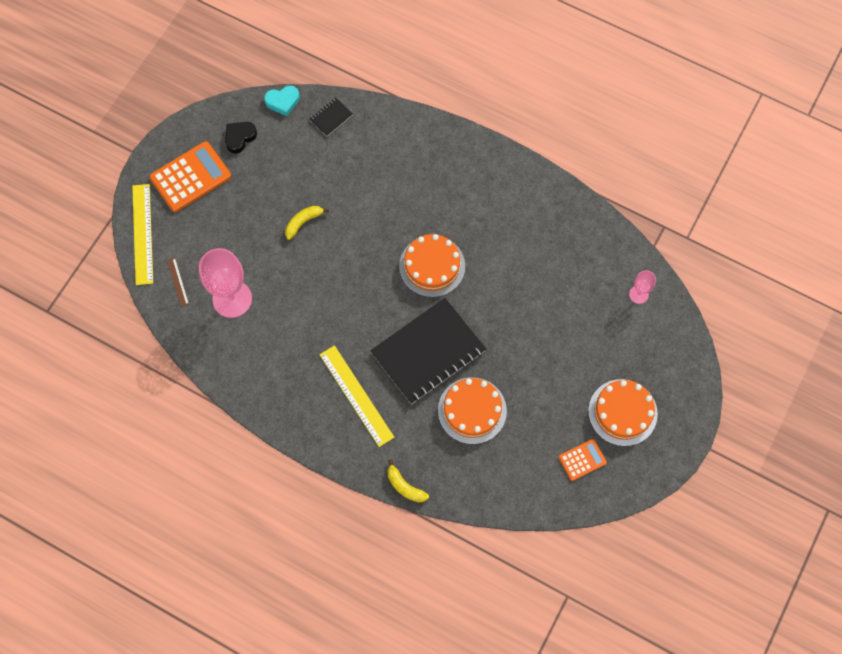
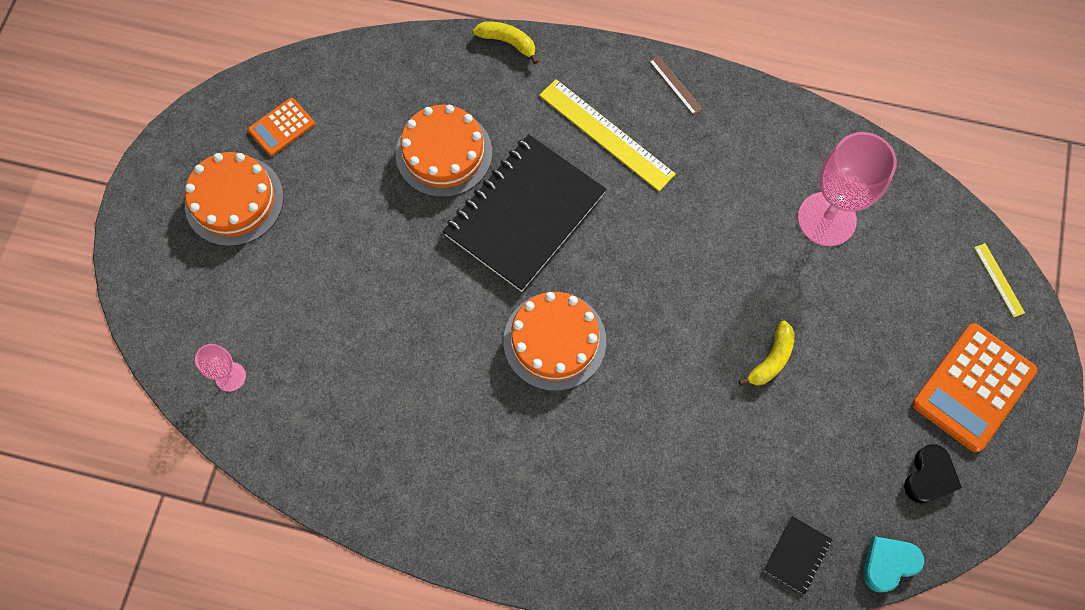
camera: 165 degrees right, 0 degrees up
yellow ruler [132,184,153,285] -> yellow ruler [974,243,1025,317], size x0.48
brown ruler [167,258,189,307] -> brown ruler moved to [649,55,703,115]

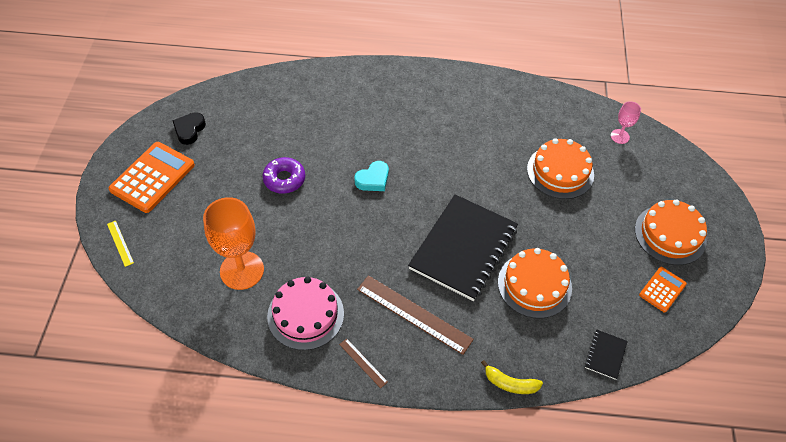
camera: 170 degrees right, 15 degrees down
orange cake [503,292,606,391] -> orange cake moved to [527,138,594,199]
yellow ruler [539,79,676,191] -> brown ruler [357,275,474,355]
yellow banana [739,321,795,386] -> purple donut [262,157,305,194]
black notebook [764,516,832,595] -> black notebook moved to [585,330,628,380]
pink goblet [798,132,897,246] -> orange goblet [203,197,264,290]
turquoise heart [863,536,924,592] -> turquoise heart moved to [354,161,389,191]
none -> pink cake [267,277,344,350]

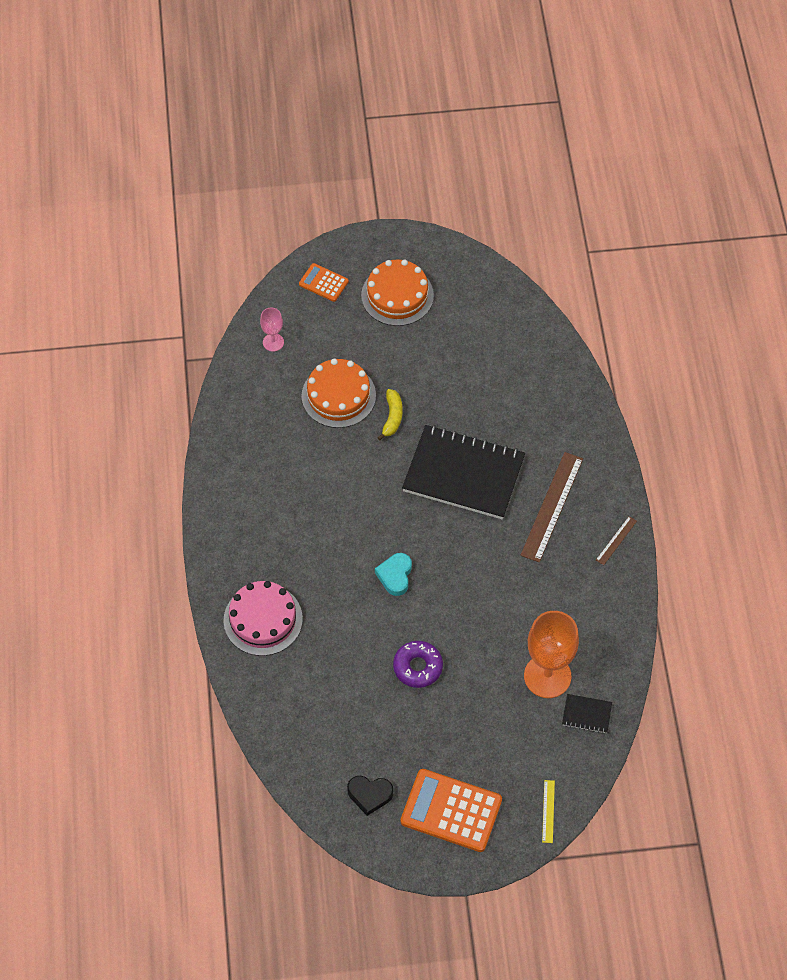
camera: 100 degrees left, 5 degrees up
yellow ruler [107,220,134,267] -> yellow ruler turned 45 degrees counterclockwise [542,780,555,843]
pink cake [267,277,344,350] -> pink cake moved to [223,581,303,656]
turquoise heart [354,161,389,191] -> turquoise heart turned 120 degrees counterclockwise [375,553,412,596]
yellow banana [481,360,543,394] -> yellow banana moved to [377,389,403,440]
orange cake [498,248,572,318] -> none
black notebook [585,330,628,380] -> black notebook moved to [562,694,612,733]
orange calculator [639,267,687,313] -> orange calculator moved to [299,263,349,302]

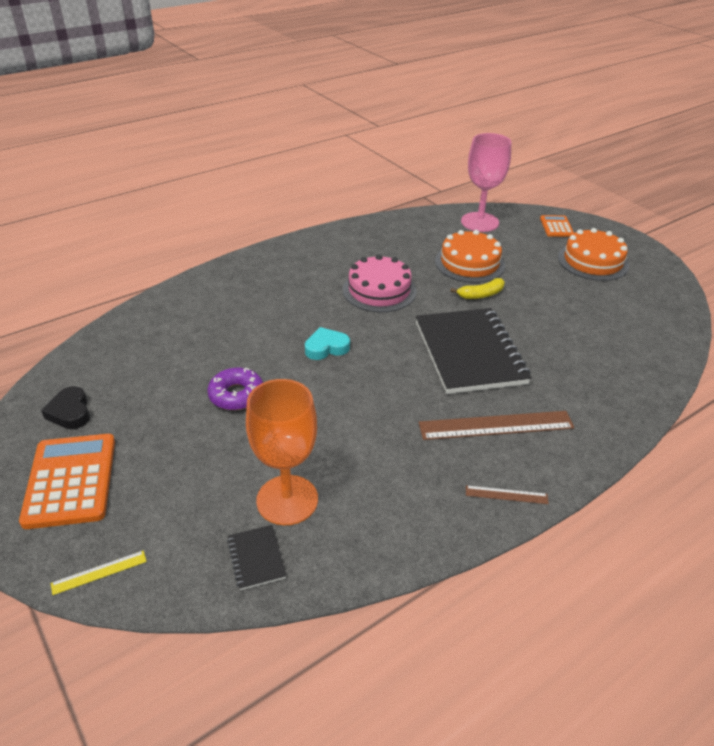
camera: 60 degrees right, 20 degrees down
pink cake [223,581,303,656] -> pink cake moved to [343,254,417,312]
pink goblet [260,308,284,352] -> pink goblet [461,133,511,232], size x2.03

